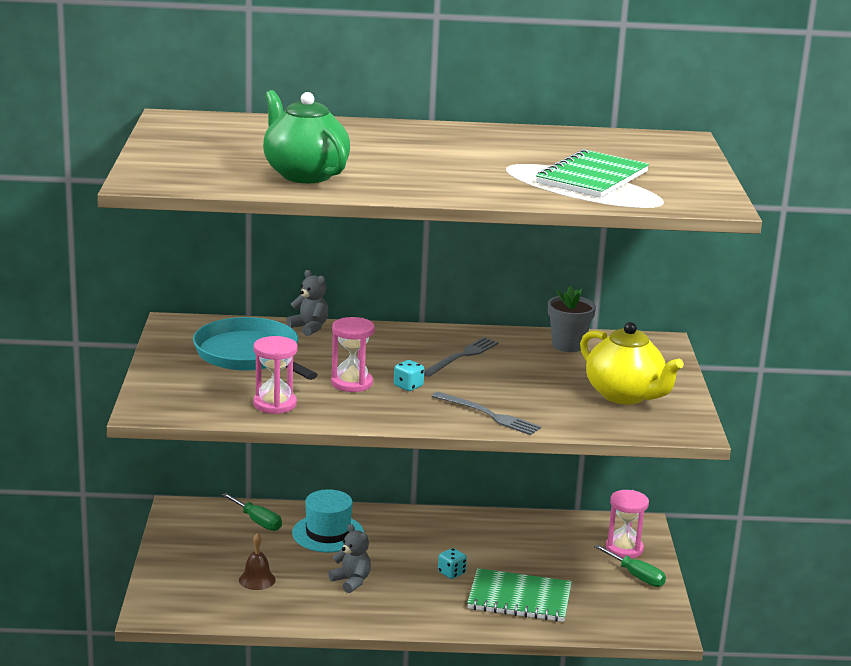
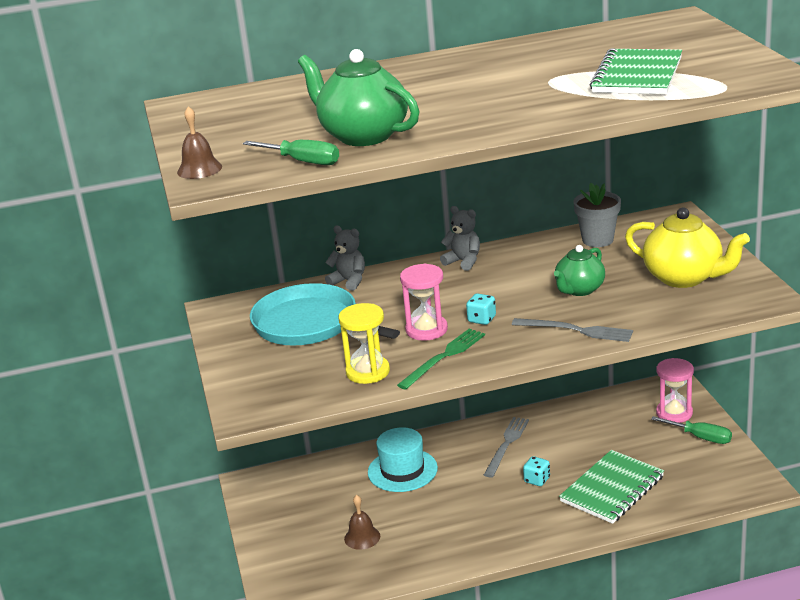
camera: 10 degrees left, 5 degrees up
green screwdriver [222,493,282,531] -> green screwdriver moved to [243,140,339,165]
pink hourglass [253,336,297,414] -> yellow hourglass [339,303,390,384]
grey teddy bear [328,524,371,593] -> grey teddy bear moved to [440,206,480,271]
grey fork [424,337,499,377] -> grey fork moved to [484,417,529,478]
green notebook [467,568,572,622] -> green notebook turned 45 degrees counterclockwise [559,450,664,524]
none -> brown bell [177,106,222,179]
none -> green fork [397,329,485,390]
none -> green teapot [554,245,605,296]

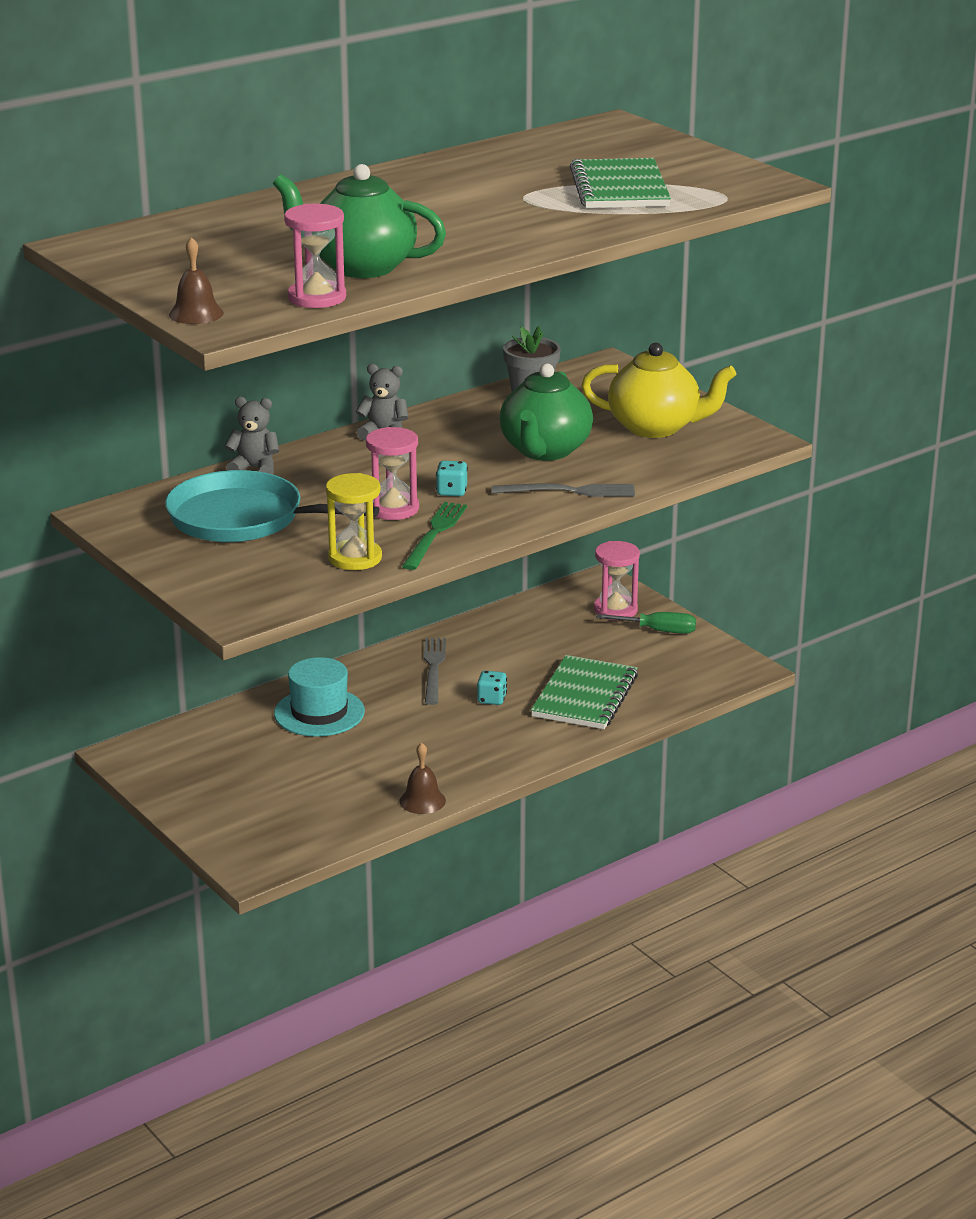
camera: 25 degrees left, 0 degrees up
green screwdriver [243,140,339,165] -> pink hourglass [284,204,346,308]
brown bell [344,495,380,550] -> brown bell moved to [399,743,446,814]
green teapot [554,245,605,296] -> green teapot [499,363,593,461], size x1.55

